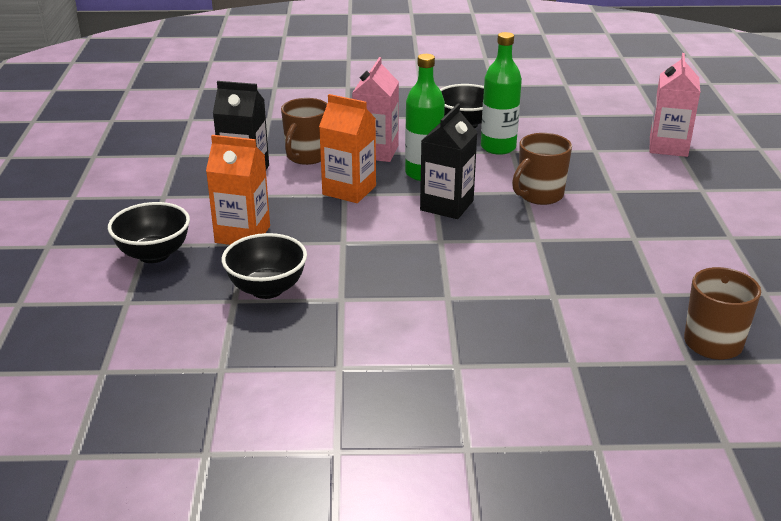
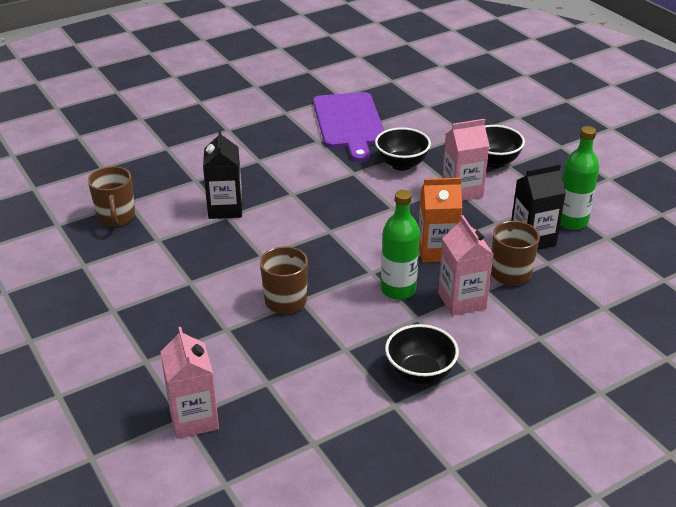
camera: 150 degrees right, 5 degrees up
orange carton [206,135,270,245] -> pink carton [442,119,490,201]
black carton [420,104,478,219] -> black carton moved to [203,129,242,219]
green bottle [481,32,522,155] -> green bottle moved to [560,126,599,230]
none -> purple cutting board [313,92,384,162]

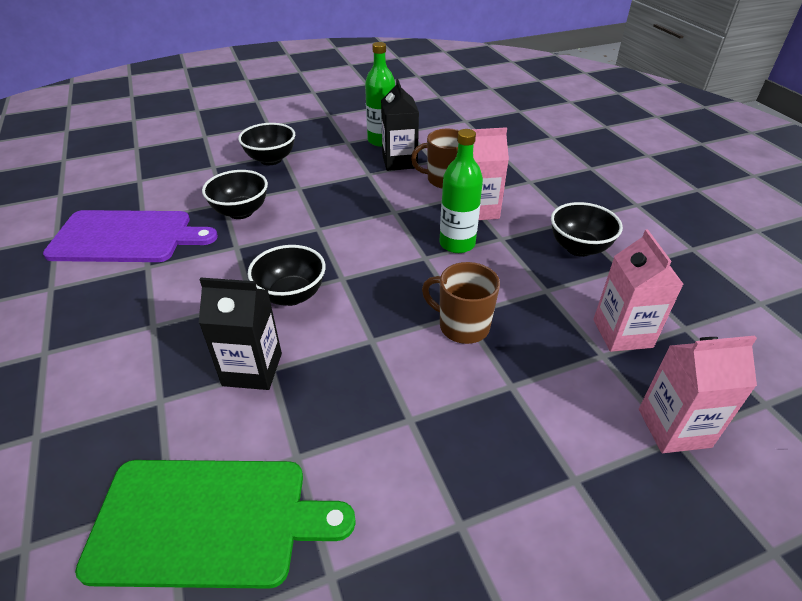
camera: 80 degrees left, 5 degrees up
brown mug [88,166,135,227] -> green cutting board [75,460,356,589]
orange carton [418,178,462,262] -> none
pink carton [442,119,490,201] -> pink carton moved to [593,230,684,352]
none -> black bowl [247,245,326,306]

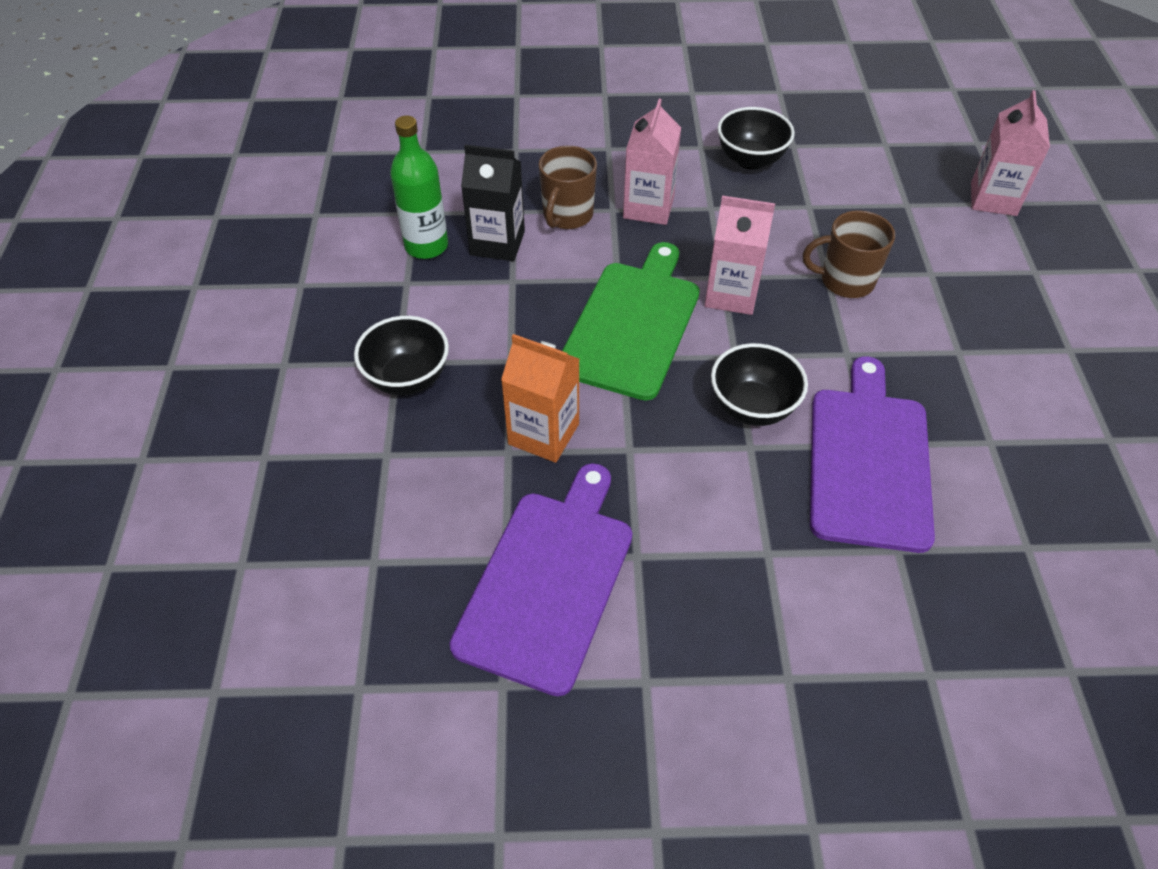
camera: 70 degrees left, 10 degrees up
green cutting board [75,460,356,589] -> green cutting board moved to [562,242,700,401]
black carton [199,278,282,390] -> purple cutting board [810,356,935,553]
black bowl [202,170,268,219] -> orange carton [501,334,579,463]
brown mug [422,262,500,344] -> brown mug turned 45 degrees clockwise [803,210,895,298]
green bottle [439,129,483,253] -> none
pink carton [593,230,684,352] -> pink carton moved to [704,195,775,315]

